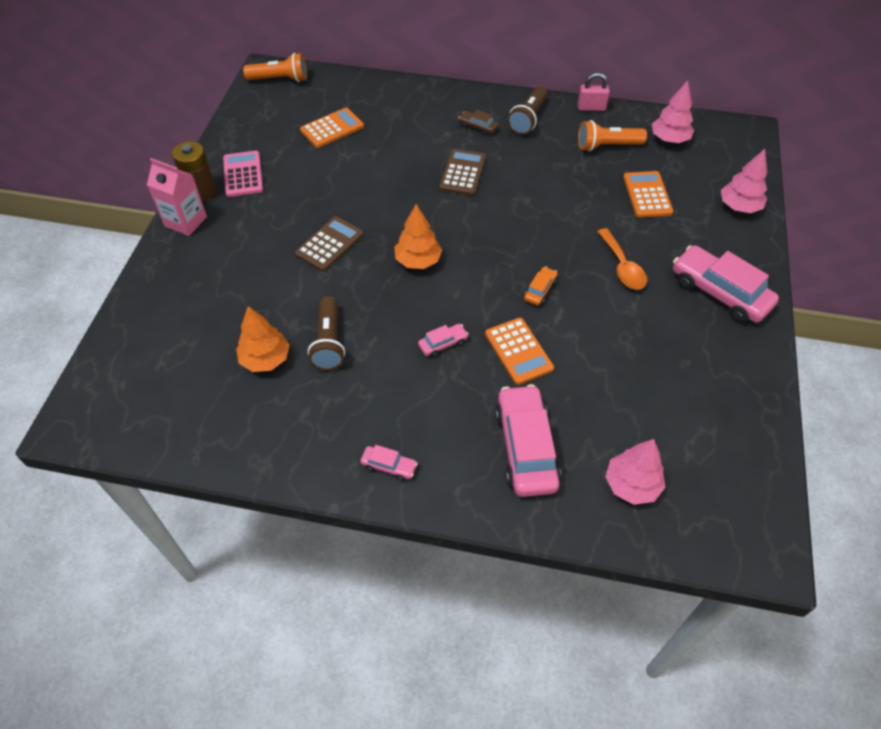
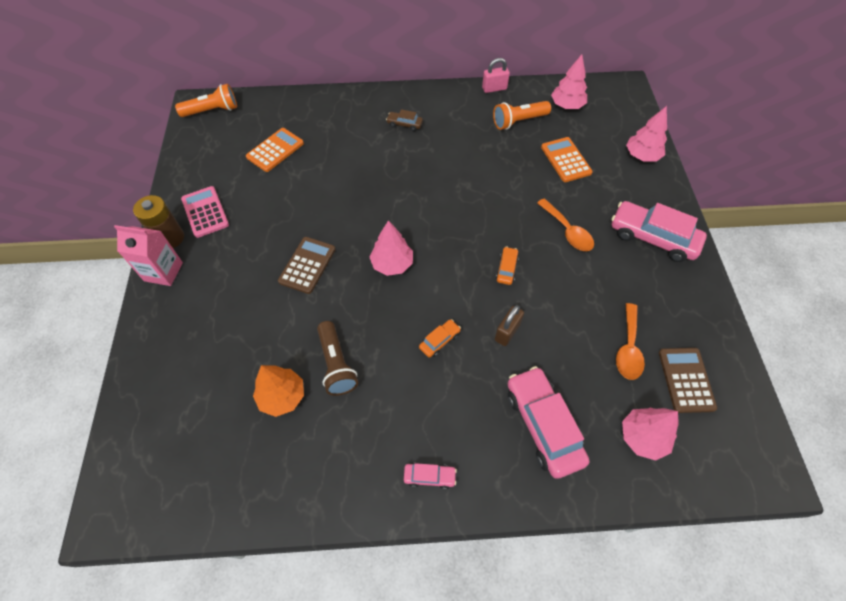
camera: 15 degrees left, 5 degrees up
orange tree [395,204,442,269] -> pink tree [370,220,413,276]
pink car [418,324,469,357] -> orange car [419,319,461,358]
brown calculator [439,149,486,195] -> brown calculator moved to [659,348,717,413]
orange calculator [485,318,554,385] -> brown padlock [495,305,524,346]
brown flashlight [507,86,547,135] -> none
none -> orange spoon [616,303,645,380]

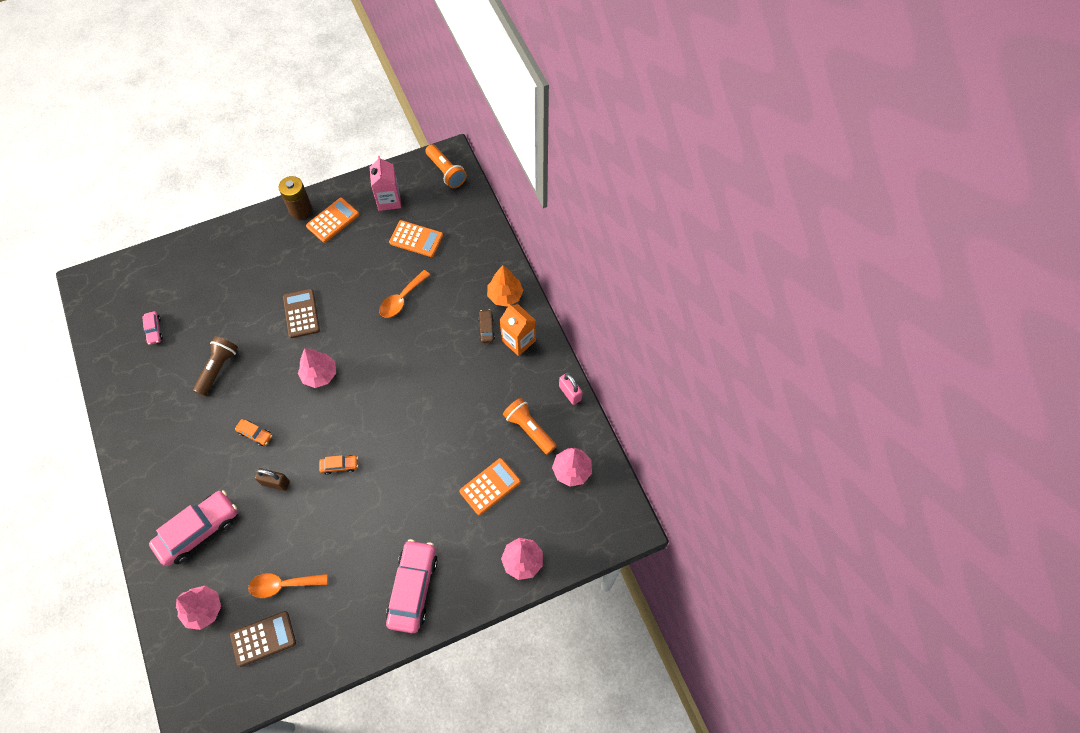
camera: 70 degrees right, 5 degrees up
pink carton [114,225,183,286] -> pink carton moved to [370,156,401,211]
pink calculator [181,186,229,238] -> orange calculator [306,198,359,243]
orange tree [253,365,304,417] -> orange tree moved to [487,265,523,307]
brown calculator [278,237,336,294] -> brown calculator turned 105 degrees counterclockwise [283,289,320,338]
brown flashlight [317,321,358,396] -> brown flashlight turned 150 degrees clockwise [193,336,238,396]
pink car [404,463,457,489] -> pink car moved to [142,311,163,345]
orange spoon [537,198,594,251] -> orange spoon moved to [379,270,430,318]
none -> orange carton [500,304,536,356]

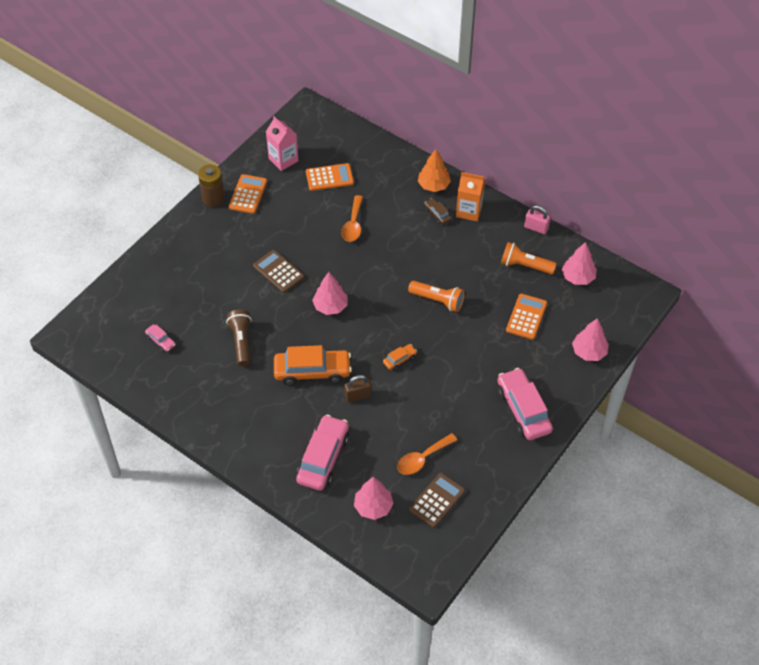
camera: 30 degrees left, 10 degrees down
orange car [235,419,272,446] -> orange car [274,345,352,385], size x2.17
orange flashlight [425,144,467,188] -> orange flashlight moved to [408,281,465,312]

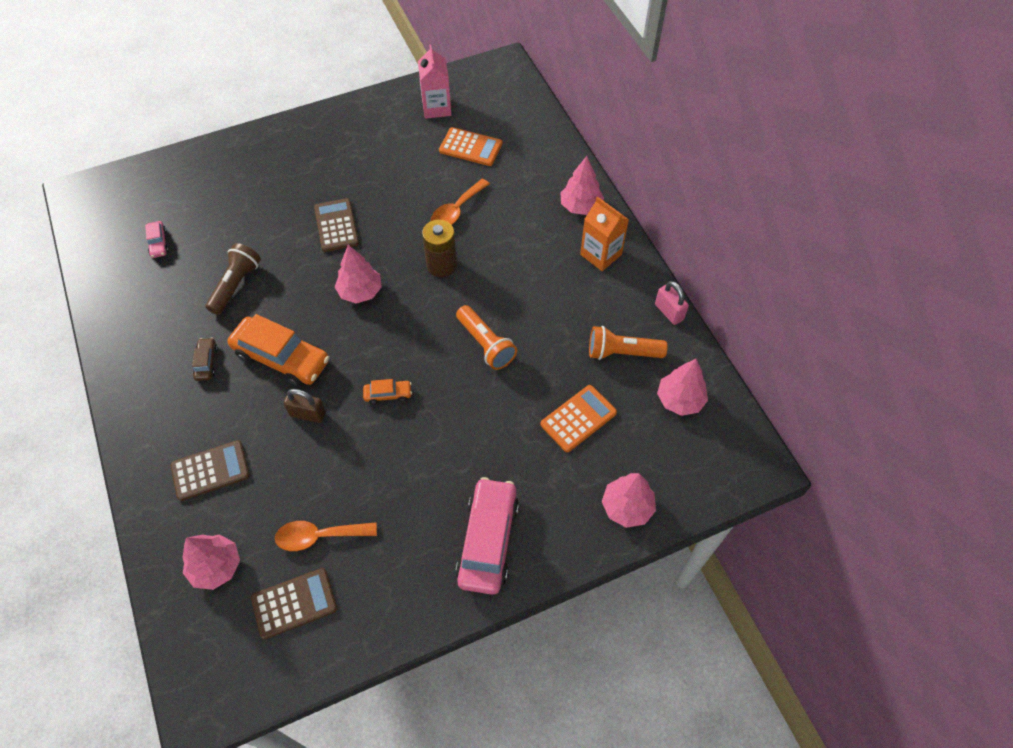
camera: 30 degrees right, 5 degrees up
brown battery [198,165,225,207] -> brown battery moved to [422,220,457,277]
orange calculator [229,174,267,214] -> none
pink car [296,415,349,491] -> brown calculator [171,440,250,501]
orange tree [418,149,451,192] -> pink tree [560,156,604,215]
brown car [425,198,451,224] -> brown car moved to [192,338,218,381]
orange flashlight [501,242,557,275] -> orange flashlight turned 45 degrees counterclockwise [589,326,668,360]

